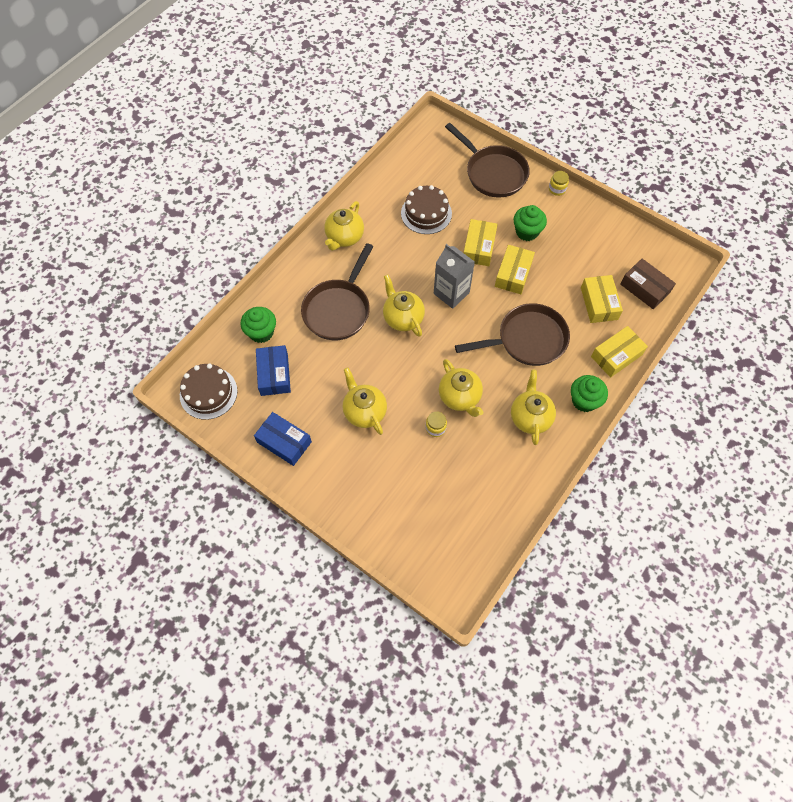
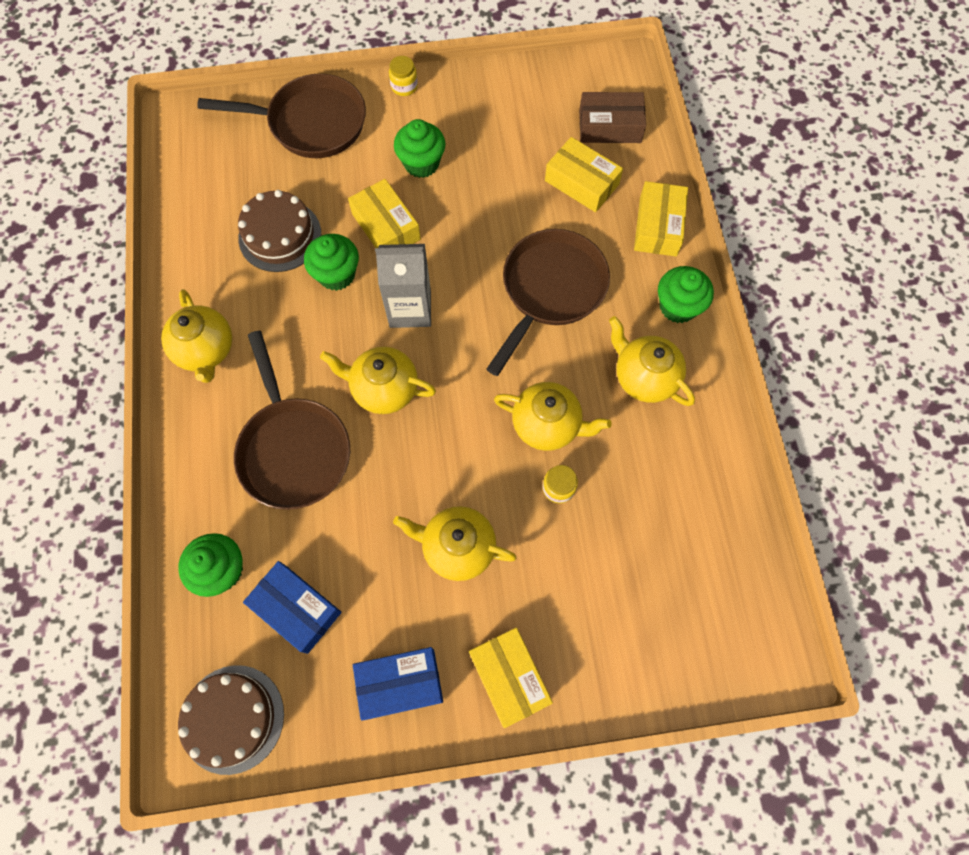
camera: 45 degrees left, 5 degrees up
yellow box [495,245,535,294] -> yellow box moved to [469,627,553,728]
none -> green cupcake [304,234,359,291]

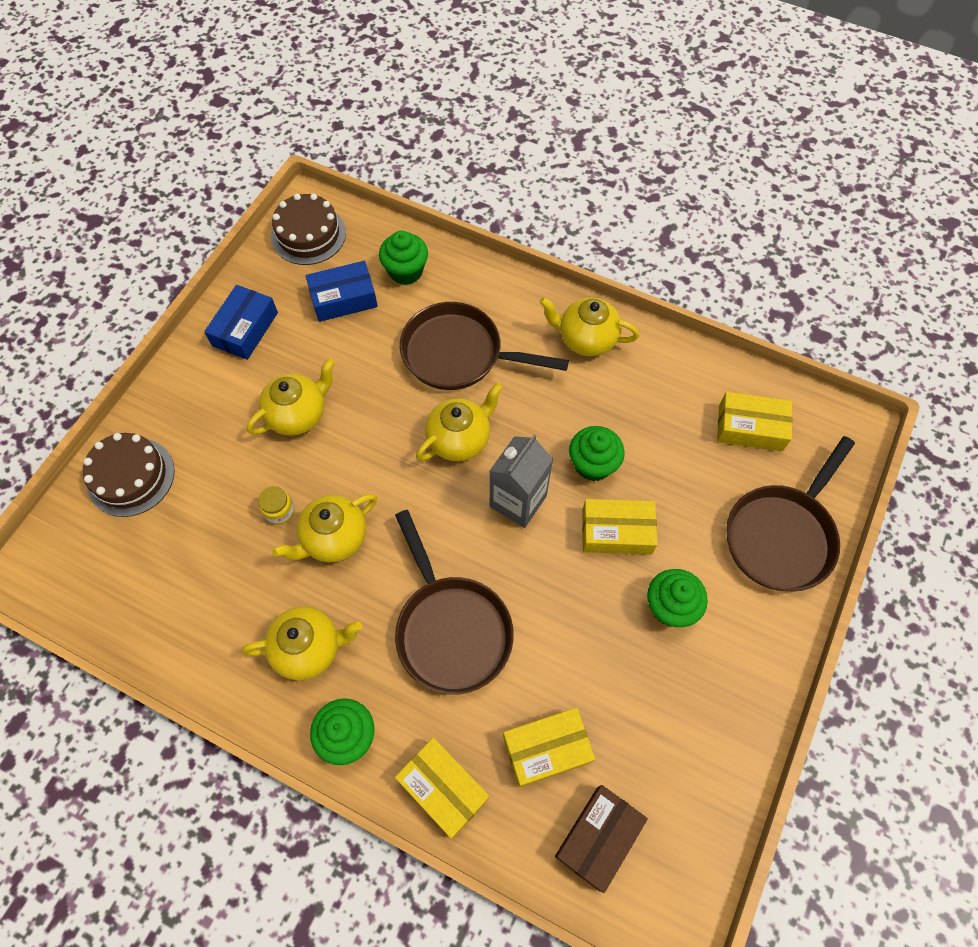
camera: 125 degrees right, 5 degrees down
brown cake [238,190,321,272] -> brown cake moved to [83,433,175,517]
yellow jar [389,56,418,96] -> none
yellow box [469,627,553,728] -> yellow box moved to [717,392,792,452]

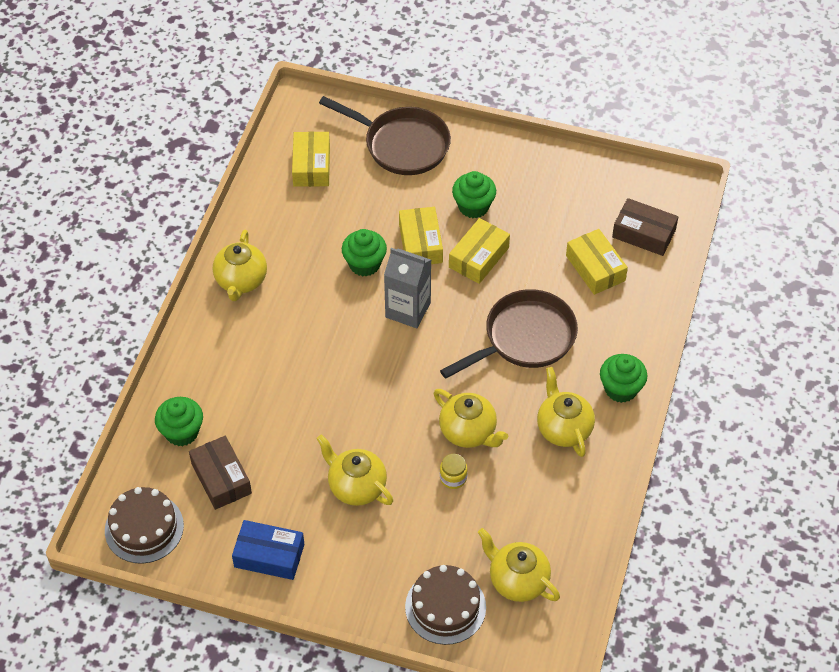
camera: 100 degrees left, 10 degrees down
blue box [306,261,378,322] -> brown box [189,436,252,510]
yellow box [395,737,489,839] -> yellow box moved to [449,218,510,284]
brown pan [400,302,569,390] -> none
yellow teapot [416,383,503,461] -> yellow teapot moved to [478,528,560,602]

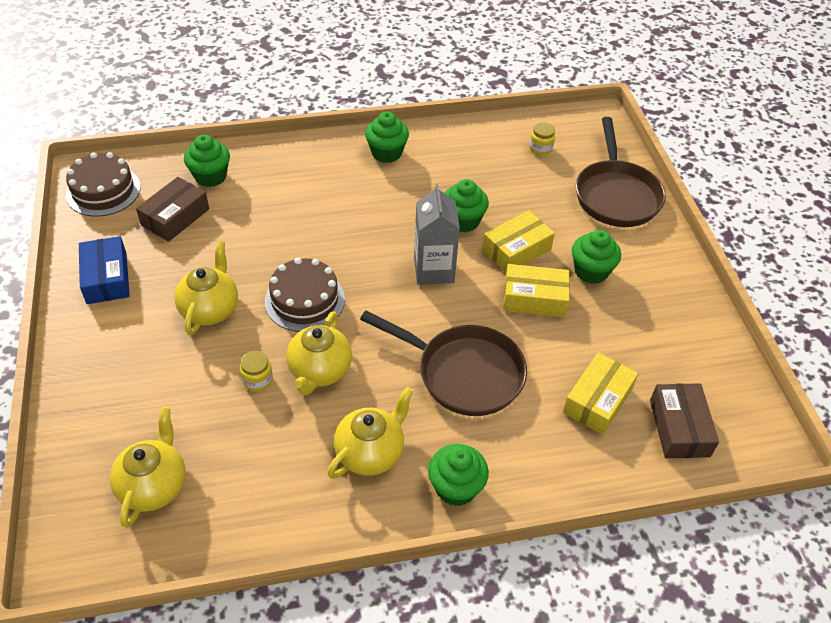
camera: 60 degrees right, 5 degrees down
yellow teapot [213,230,267,301] -> green cupcake [365,112,409,163]
yellow box [292,132,330,187] -> yellow jar [529,122,555,156]
brown cake [405,565,486,645] -> brown cake moved to [265,258,345,332]

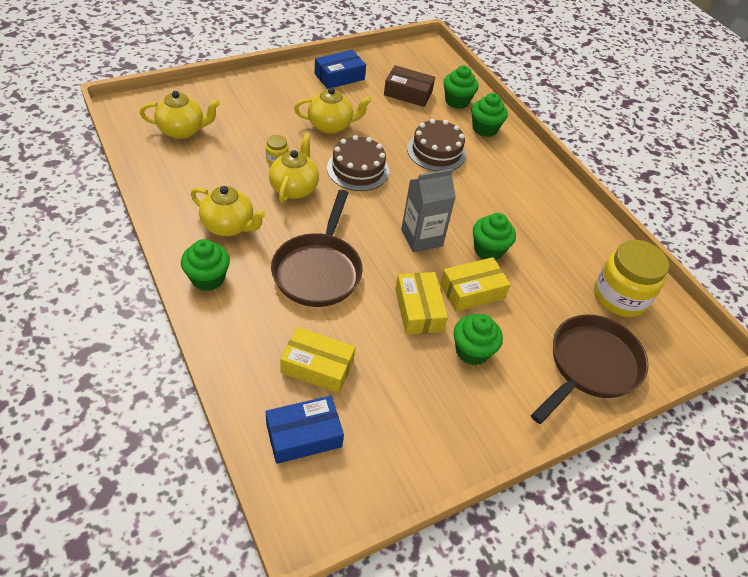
camera: 70 degrees right, 0 degrees up
brown cake [66,152,141,216] -> brown cake moved to [407,119,466,171]
yellow teapot [286,311,352,396] -> yellow teapot turned 105 degrees clockwise [269,133,319,203]
green cupcake [365,112,409,163] -> green cupcake moved to [471,93,508,137]
yellow box [482,210,555,273] -> yellow box turned 60 degrees counterclockwise [440,257,511,312]
yellow jar [529,122,555,156] -> yellow jar [594,240,669,317], size x2.26
brown pan [576,117,666,227] -> brown pan turned 150 degrees clockwise [531,314,649,424]
brown box [650,383,719,458] -> blue box [266,396,344,464]

